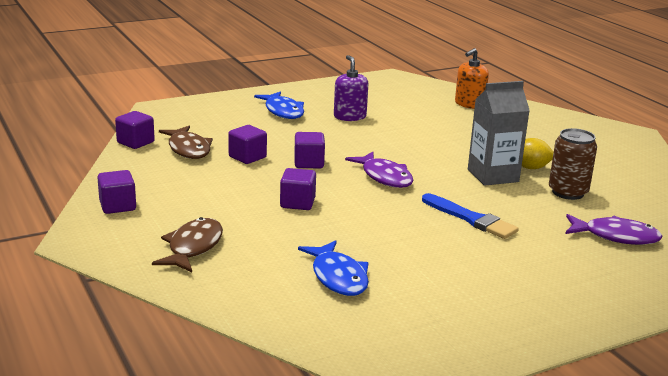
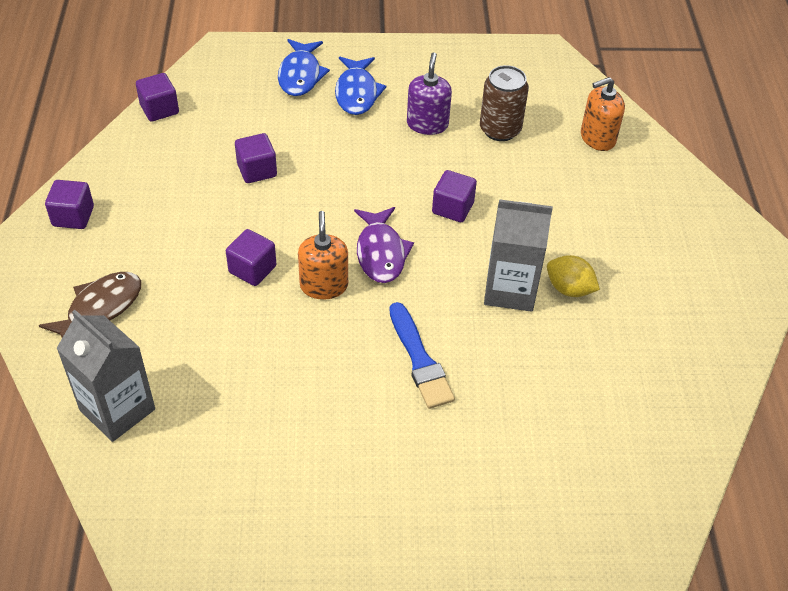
camera: 25 degrees right, 25 degrees up
brown fish [159,126,213,159] -> none
purple cube [294,132,325,168] -> purple cube moved to [432,170,477,222]
blue fish [298,240,369,296] -> blue fish moved to [278,39,330,96]
brown can [549,128,597,200] -> brown can moved to [480,65,529,141]
purple fish [565,214,663,245] -> none
none -> grey carton [56,310,155,442]
none -> orange soap dispenser [298,211,348,300]

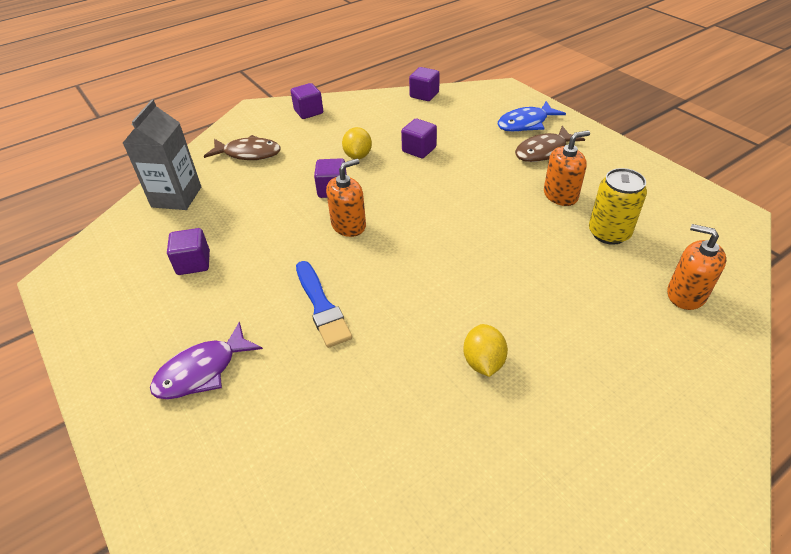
camera: 60 degrees right, 5 degrees down
blue fish [335,57,387,115] -> brown fish [515,126,585,162]
purple fish [354,207,414,283] -> purple fish moved to [150,322,263,399]
blue brush [389,302,455,409] -> blue brush turned 60 degrees counterclockwise [296,261,352,348]
purple soap dispenser [407,52,452,135] -> orange soap dispenser [544,131,590,206]
purple cube [432,170,477,222] -> purple cube moved to [167,228,210,275]
brown can [480,65,529,141] -> yellow can [589,168,647,245]
grey carton [484,199,553,312] -> none
none -> yellow lemon [342,127,372,159]

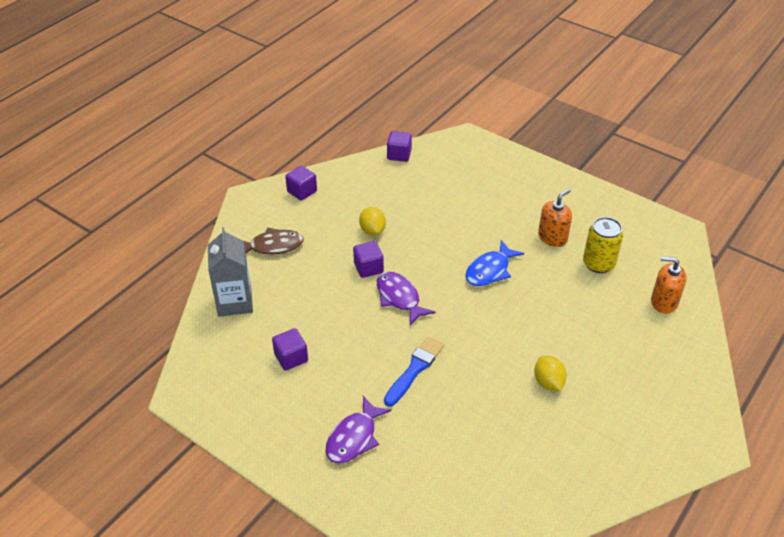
camera: 20 degrees left, 0 degrees up
blue brush [296,261,352,348] -> blue brush turned 105 degrees counterclockwise [384,336,444,407]
orange soap dispenser [326,159,366,237] -> purple fish [377,272,435,326]
purple cube [401,118,437,158] -> none
blue fish [498,101,566,132] -> blue fish moved to [465,240,524,286]
brown fish [515,126,585,162] -> none

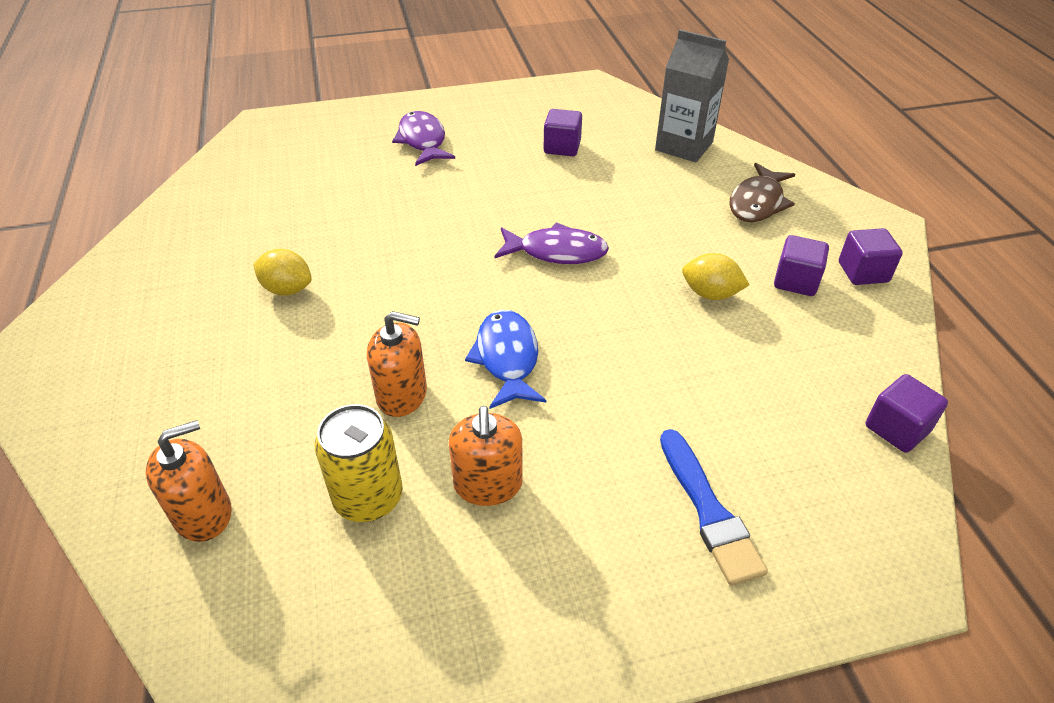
camera: 130 degrees right, 0 degrees up
purple cube [353,241,384,278] -> purple cube moved to [774,235,829,296]
blue brush [384,336,444,407] -> blue brush moved to [660,429,768,586]
none -> orange soap dispenser [367,311,427,417]

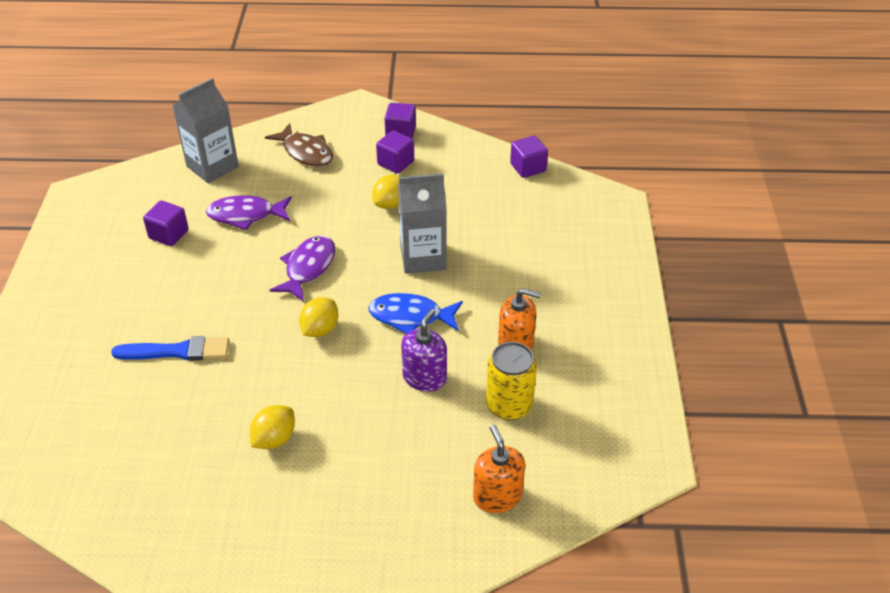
camera: 75 degrees left, 0 degrees up
orange soap dispenser [367,311,427,417] -> purple soap dispenser [401,309,447,392]
purple fish [392,111,455,166] -> purple fish moved to [206,195,292,230]
blue brush [660,429,768,586] -> blue brush moved to [111,336,229,361]
none -> yellow lemon [299,297,338,337]
none -> grey carton [398,174,447,274]

